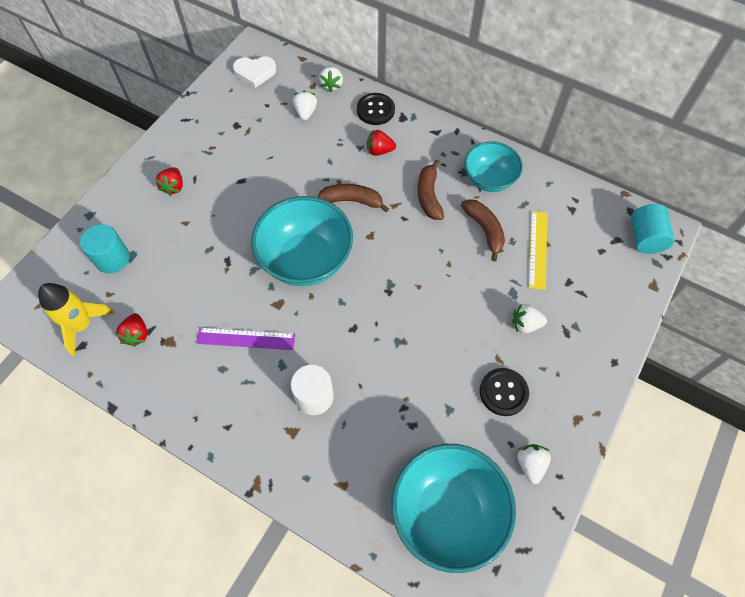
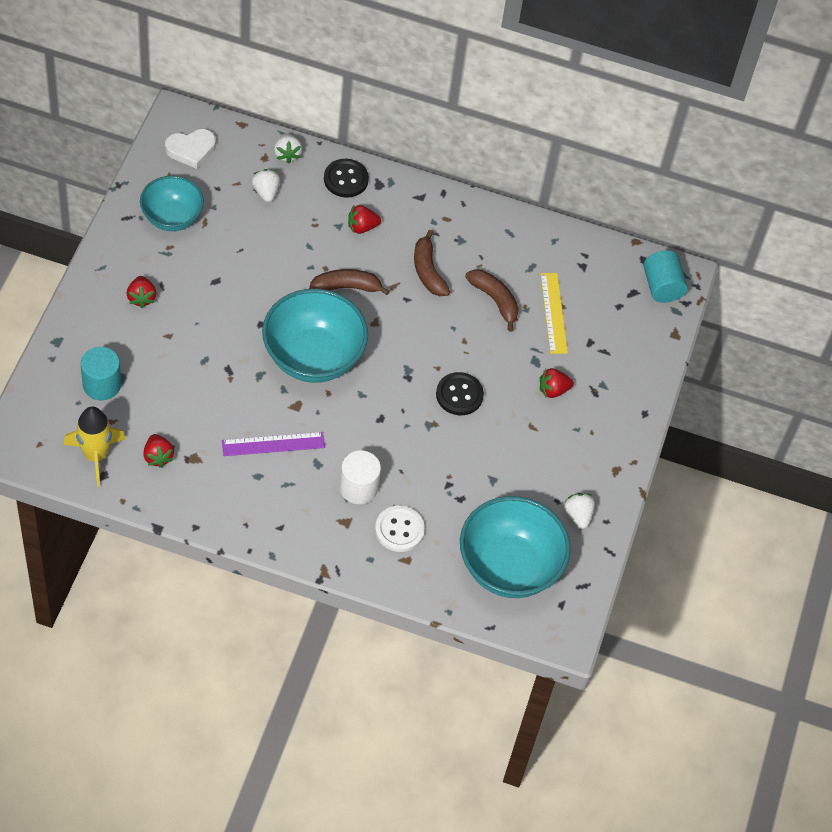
camera: 20 degrees left, 5 degrees down
turquoise bowl [464,141,523,192] -> turquoise bowl moved to [140,176,204,231]
black button [480,368,529,416] -> black button moved to [436,372,484,415]
white strawberry [513,304,547,333] -> red strawberry [540,368,574,398]
none -> white button [375,506,425,552]

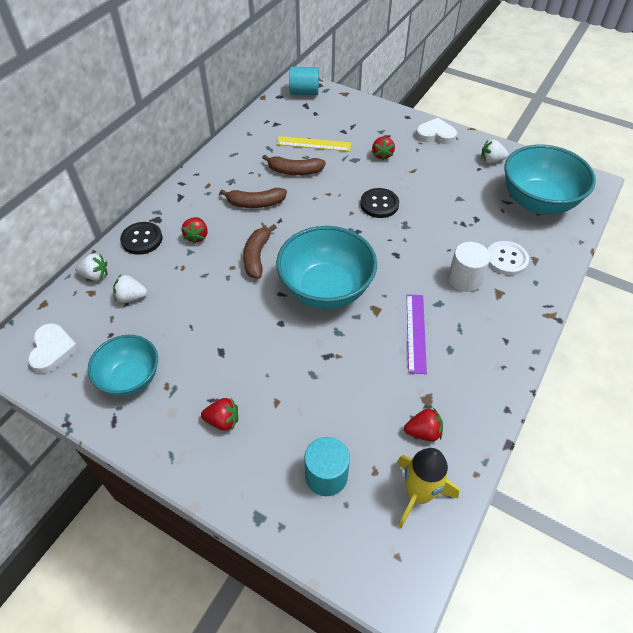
camera: 70 degrees left, 5 degrees down
brown banana [465,269,519,332] -> brown banana turned 150 degrees counterclockwise [262,155,326,175]
none -> white heart [416,118,457,144]

